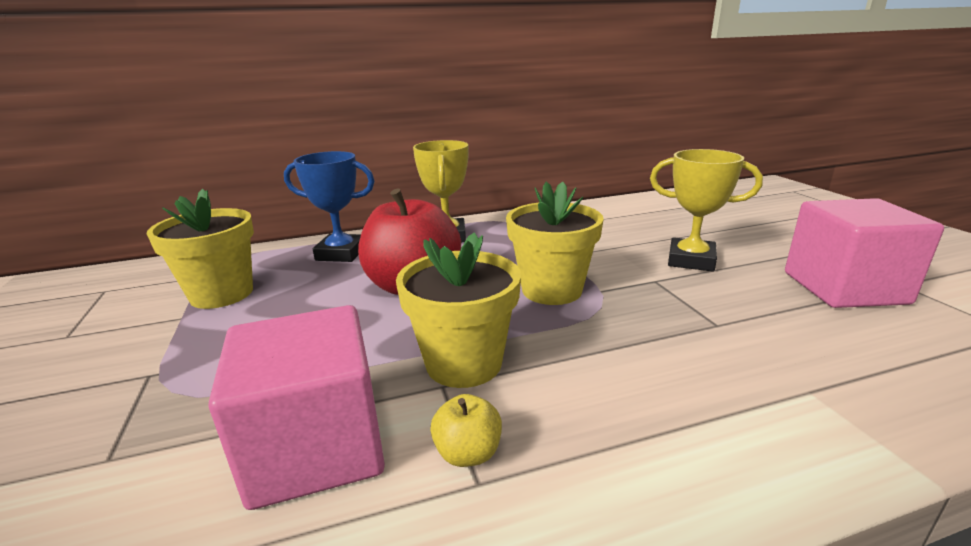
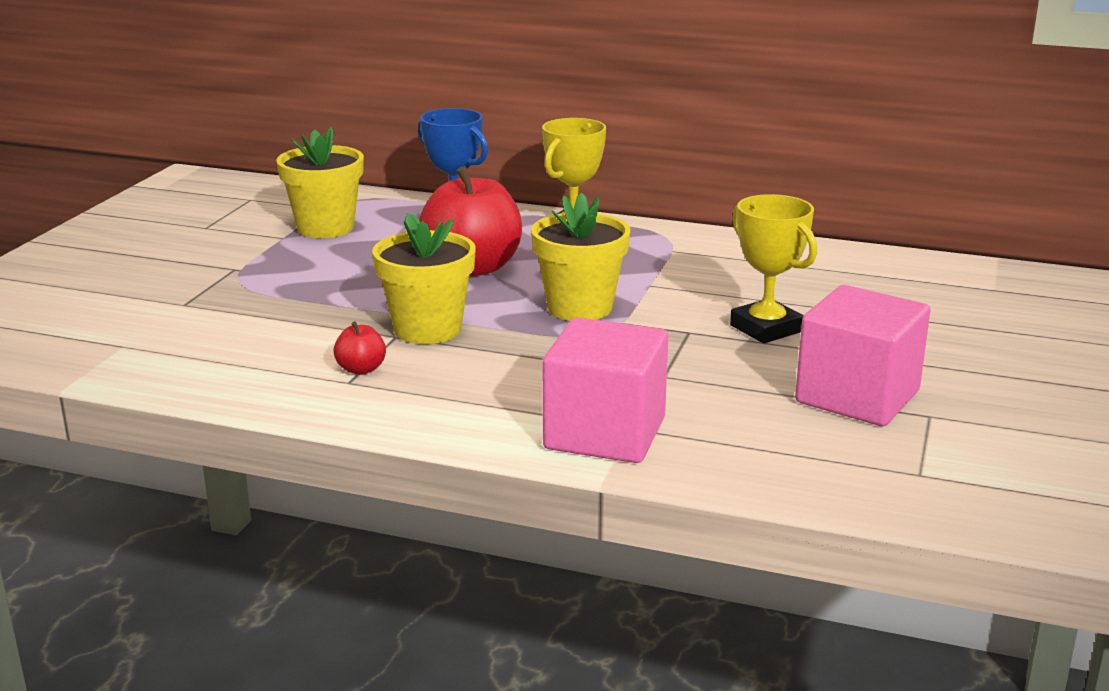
camera: 35 degrees right, 0 degrees up
pink cube [208,305,385,510] -> pink cube moved to [543,318,668,463]
yellow apple [430,394,502,467] -> red apple [333,321,386,375]

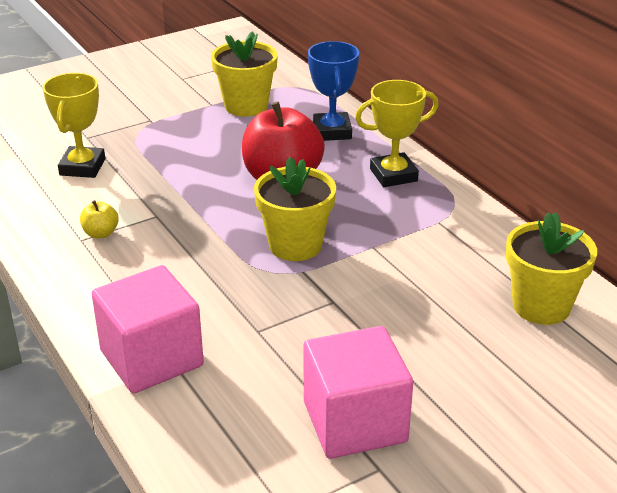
camera: 40 degrees right, 10 degrees up
red apple [333,321,386,375] -> yellow apple [80,200,119,238]
yellow flower pot [372,213,476,344] -> yellow flower pot moved to [506,212,597,325]
yellow trophy [730,194,817,344] -> yellow trophy moved to [43,73,105,178]

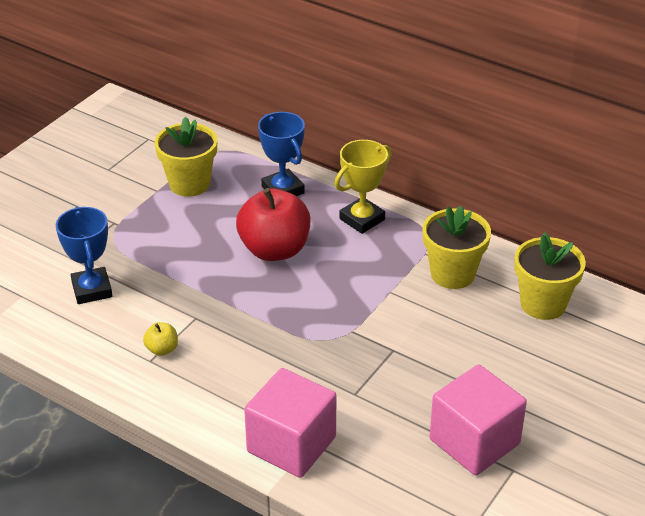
camera: 25 degrees left, 5 degrees up
yellow trophy [43,73,105,178] -> blue trophy [56,207,112,304]
yellow flower pot [254,157,336,261] -> yellow flower pot moved to [422,206,491,289]

